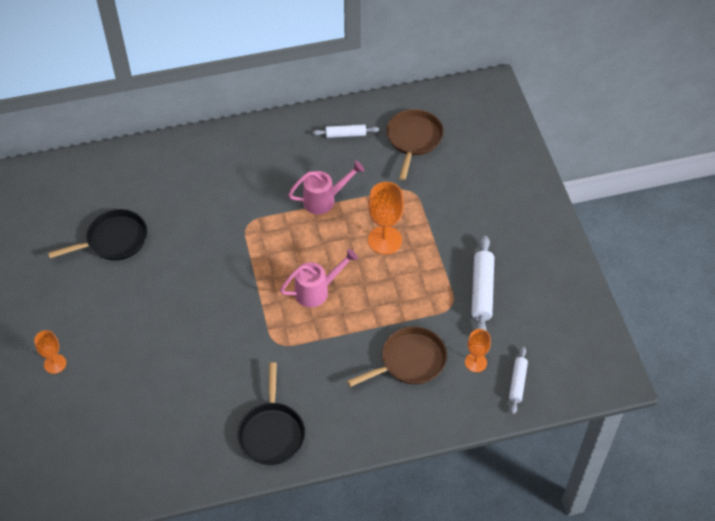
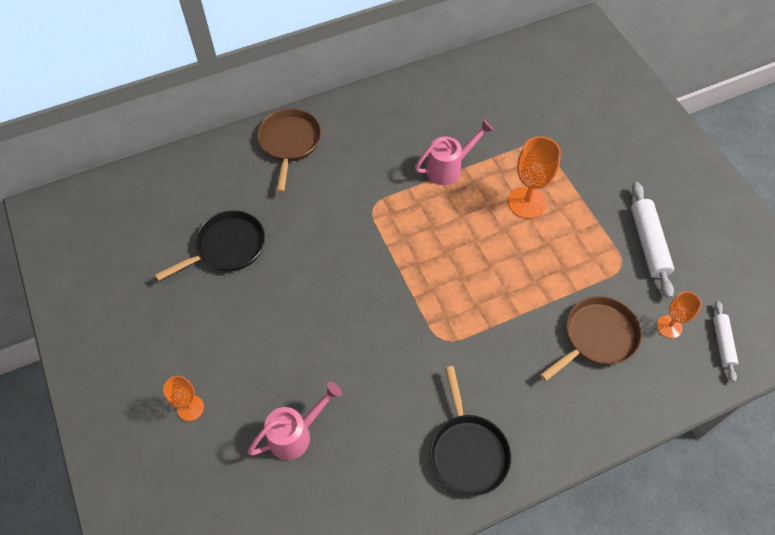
camera: 10 degrees left, 5 degrees up
pink watering can [280,249,358,307] -> pink watering can moved to [247,382,342,460]
white rolling pin [313,124,379,138] -> none
brown pan [387,109,444,180] -> brown pan moved to [257,109,321,192]

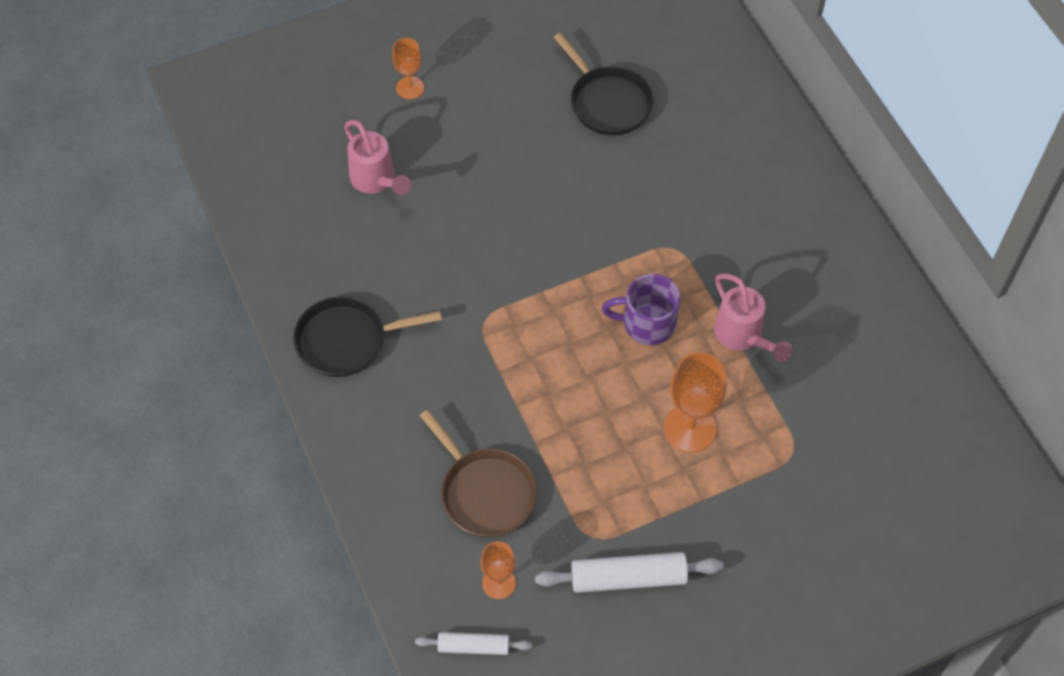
camera: 90 degrees right, 0 degrees up
brown pan [257,109,321,192] -> none
none -> purple mug [602,274,681,345]

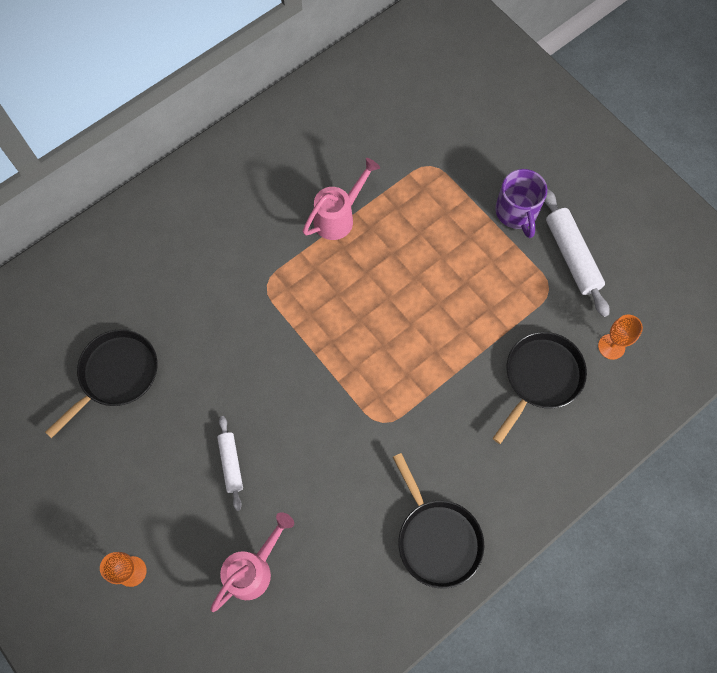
camera: 105 degrees left, 10 degrees up
white rolling pin [415,632,532,655] -> white rolling pin moved to [217,416,243,511]
brown pan [420,409,537,537] -> black pan [493,332,587,444]
purple mug [602,274,681,345] -> purple mug moved to [495,169,547,238]
orange goblet [664,352,727,453] -> none

